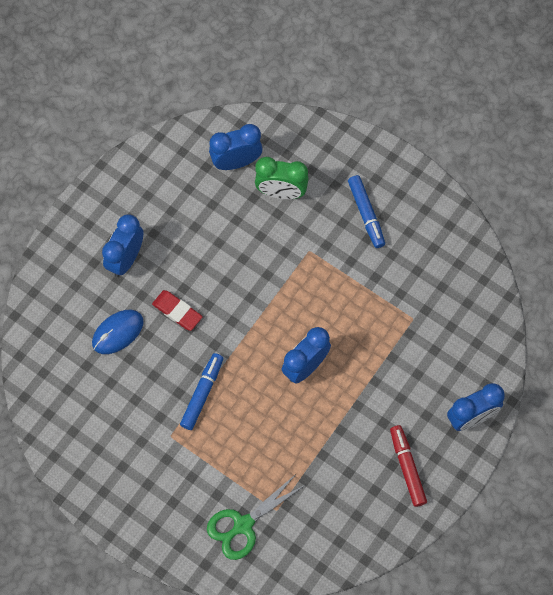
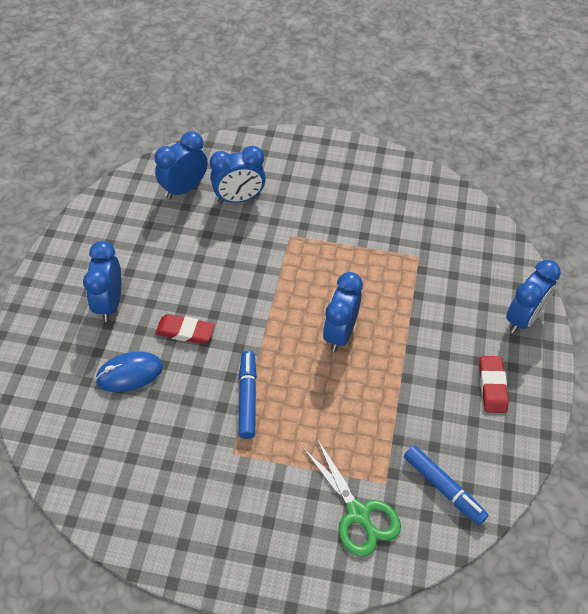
camera: 25 degrees left, 15 degrees down
blue mouse [92,310,143,354] -> blue mouse turned 45 degrees clockwise [95,351,163,392]
green scissors [207,474,305,560] -> green scissors turned 60 degrees counterclockwise [302,439,401,557]
green clock [255,157,308,199] -> blue clock [210,145,266,203]
blue marker [348,175,385,248] -> blue marker moved to [404,445,488,525]
red marker [390,425,427,507] -> red eraser [479,356,509,413]

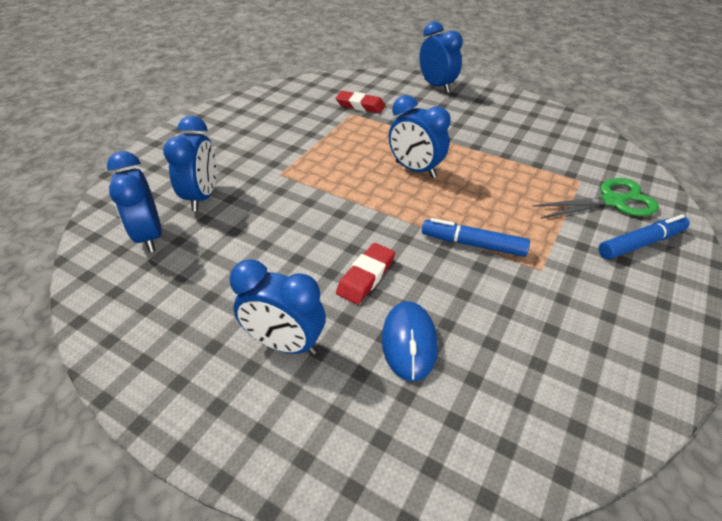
camera: 70 degrees left, 10 degrees down
blue marker [404,445,488,525] -> blue marker moved to [598,214,690,259]
red eraser [479,356,509,413] -> red eraser moved to [336,91,386,113]

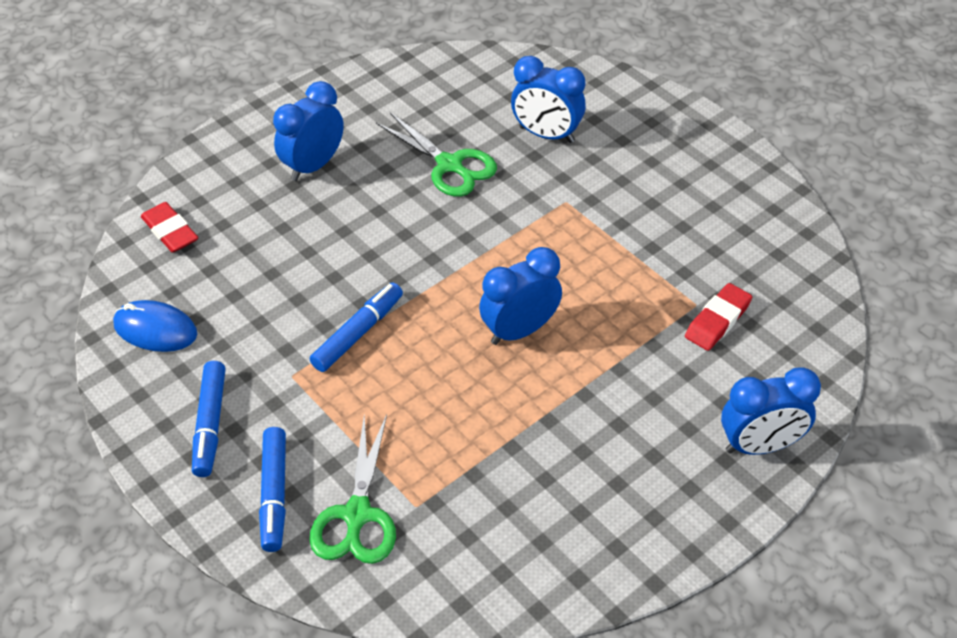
camera: 110 degrees right, 5 degrees up
blue clock [107,151,162,253] -> none
red eraser [336,243,395,304] -> red eraser moved to [141,202,198,253]
blue mouse [382,301,438,382] -> blue mouse moved to [113,300,197,352]
none -> blue marker [192,361,226,477]
none -> green scissors [376,112,497,197]

